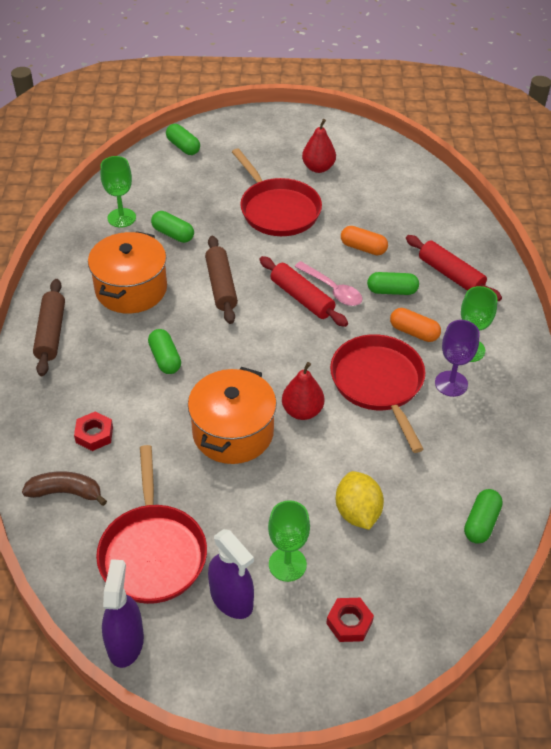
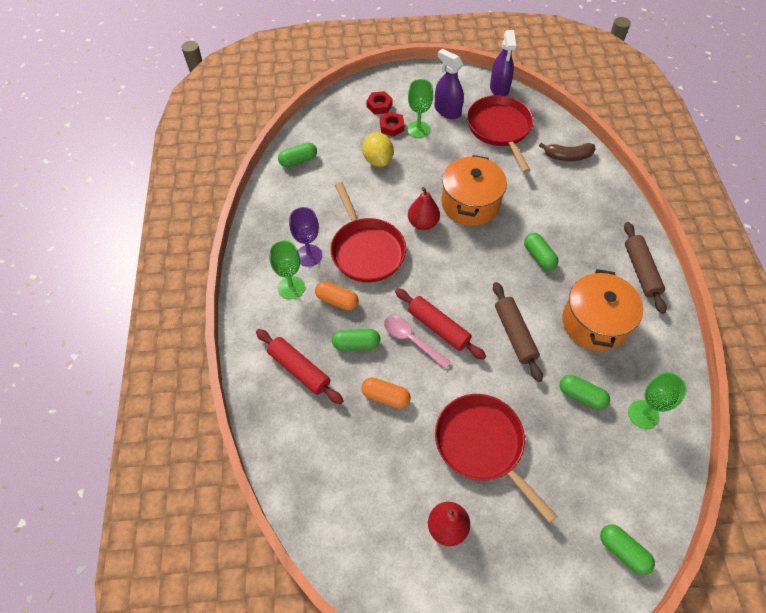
camera: 175 degrees right, 10 degrees up
red nut [74,411,113,451] -> red nut moved to [380,111,405,137]
green capsule [464,489,503,544] -> green capsule turned 45 degrees clockwise [278,142,317,167]

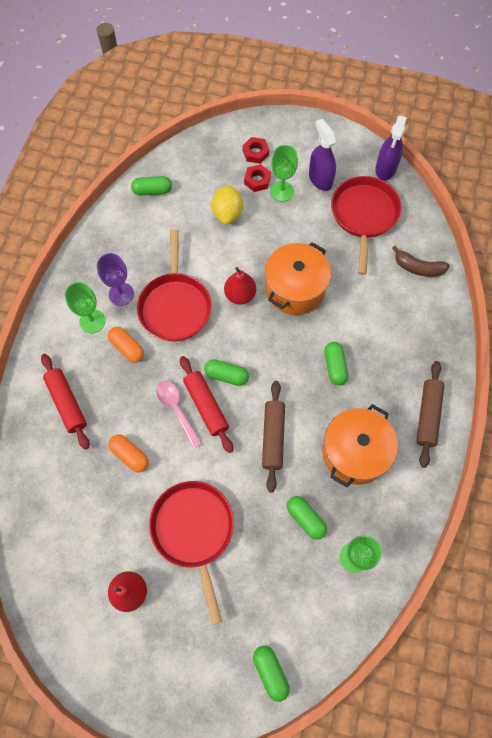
camera: 20 degrees right, 10 degrees up
green capsule [332,329,380,350] -> green capsule moved to [204,359,249,386]

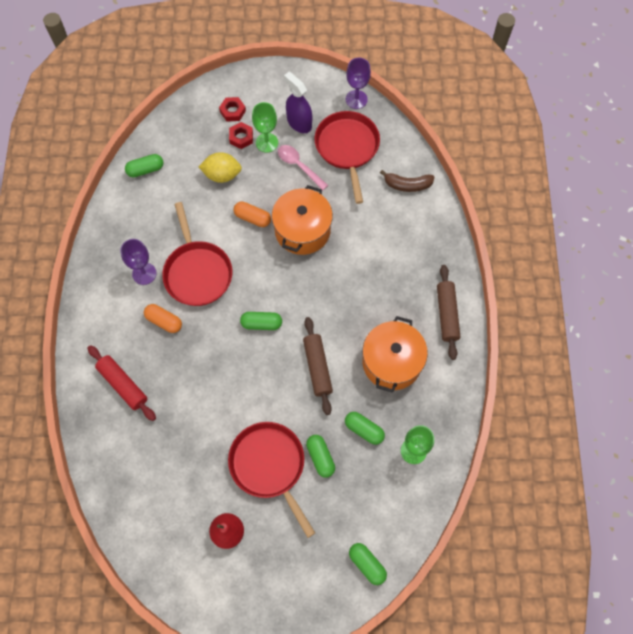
camera: 15 degrees left, 0 degrees up
green goblet [65,282,106,333] -> none
orange capsule [108,434,149,472] -> orange capsule moved to [234,201,271,227]
pink spoon [156,380,202,449] -> pink spoon moved to [278,145,328,190]
red rolling pin [180,356,233,453] -> none
yellow lemon [212,185,243,224] -> yellow lemon turned 75 degrees counterclockwise [199,152,242,183]
red pear [224,267,256,305] -> none
green capsule [324,342,348,385] -> green capsule moved to [306,435,335,478]
purple spray bottle [375,115,407,180] -> purple goblet [346,58,371,109]

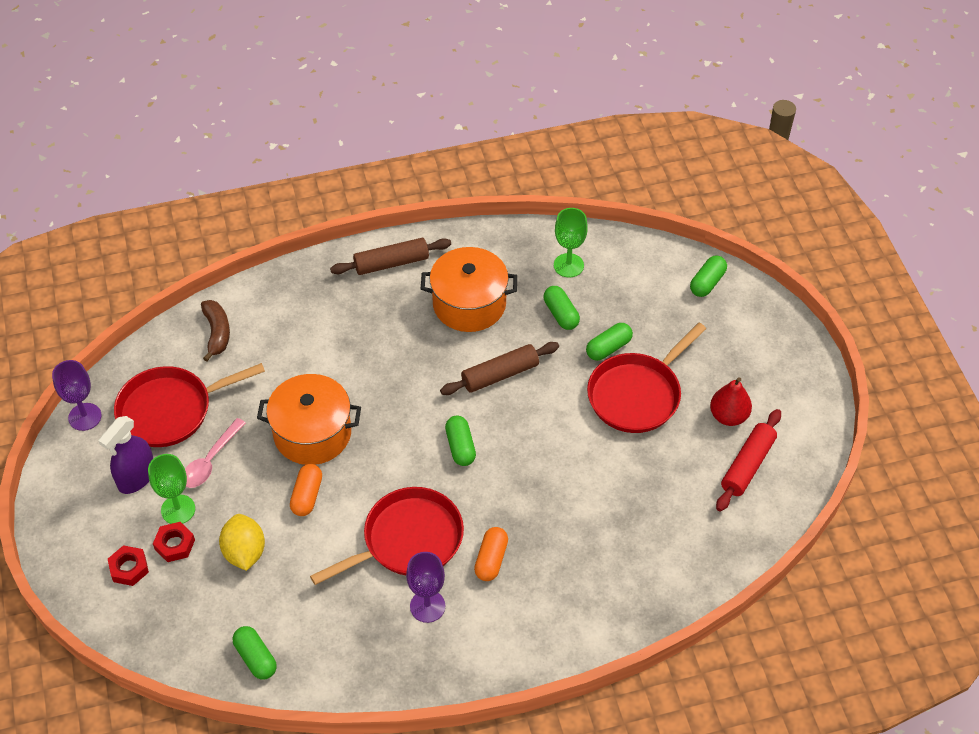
camera: 105 degrees left, 15 degrees down
red rolling pin [88,345,156,421] -> red rolling pin moved to [716,409,781,511]
green capsule [345,412,385,445] -> green capsule turned 45 degrees counterclockwise [544,286,580,330]

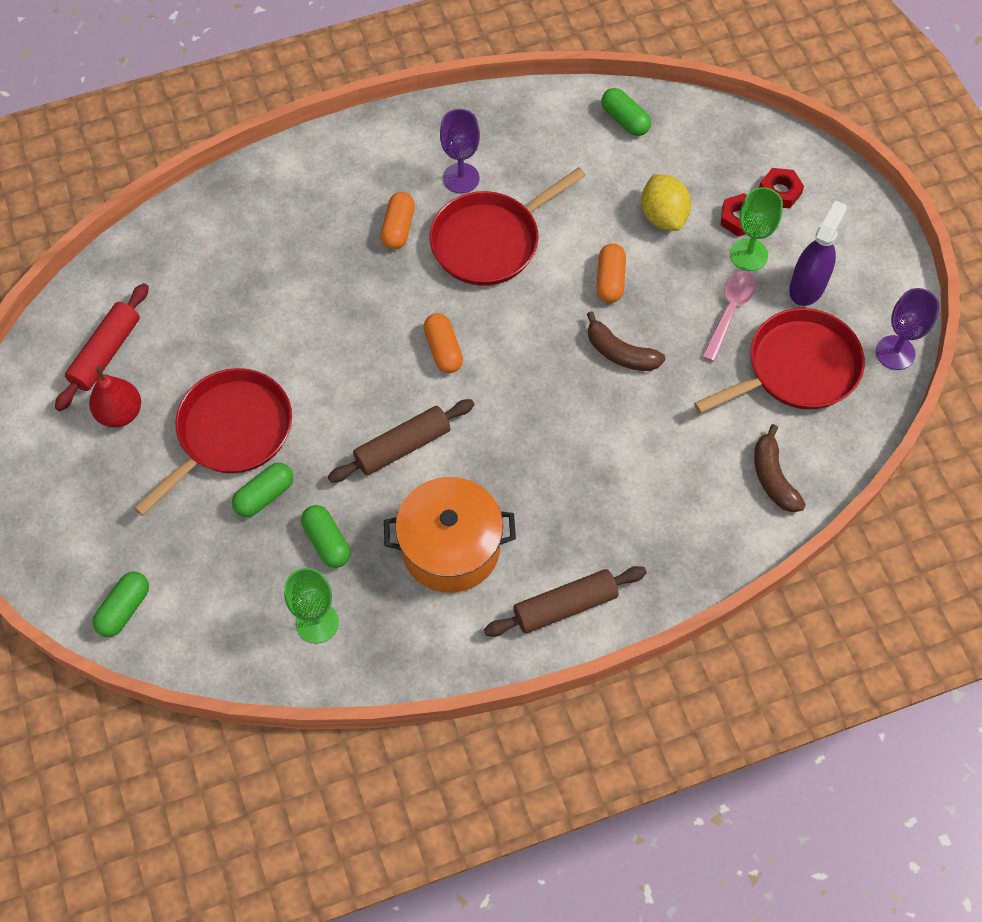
camera: 175 degrees right, 10 degrees up
orange pot [257,374,361,465] -> brown banana [587,311,665,371]
green capsule [445,416,476,466] -> orange capsule [423,313,463,373]

